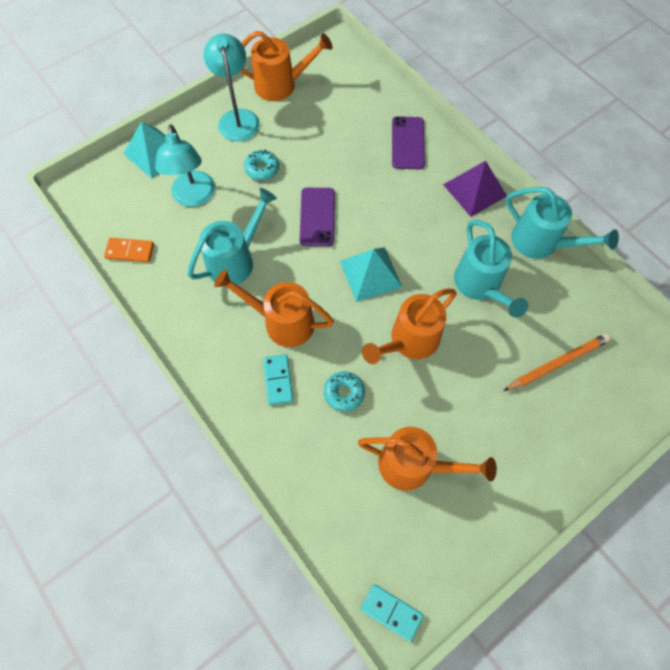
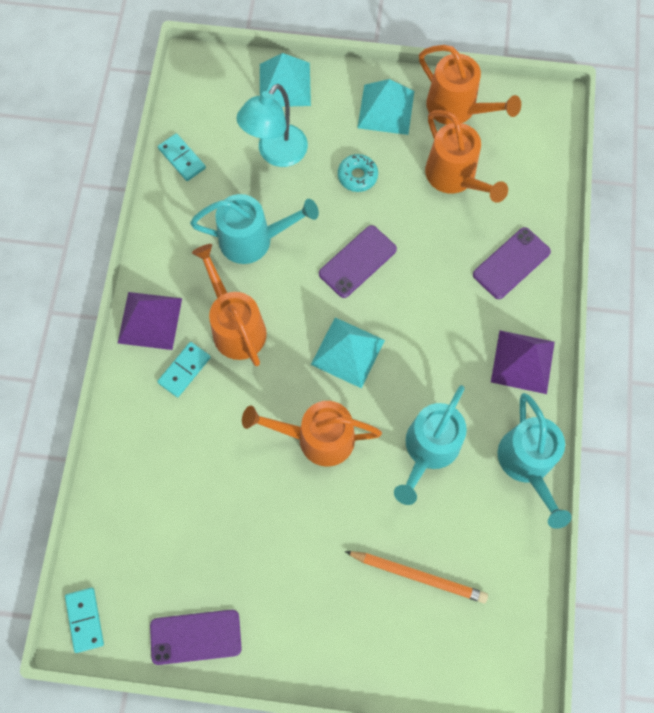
camera: 45 degrees right, 5 degrees up
orange domino [104,238,154,262] -> turquoise domino [158,133,206,181]
turquoise lamp [203,33,260,141] -> turquoise pyramid [358,79,414,135]
turquoise donut [324,371,365,412] -> none
orange watering can [358,427,497,491] -> orange watering can moved to [425,110,508,203]
none -> purple pyramid [118,292,182,350]
none -> purple phone [150,609,242,665]

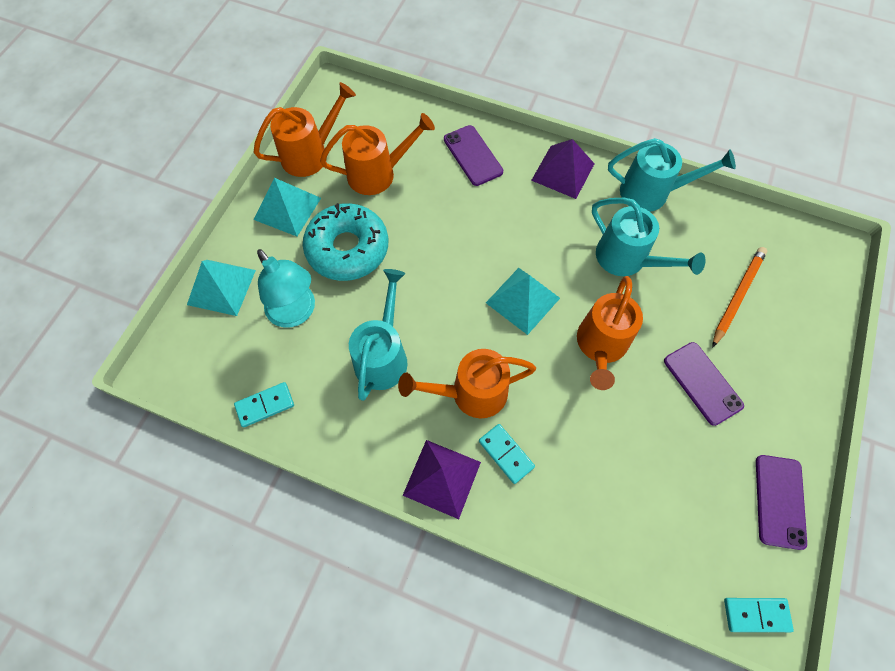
camera: 75 degrees left, 5 degrees down
purple phone [319,225,397,298] -> purple phone moved to [664,342,744,426]
turquoise donut [338,154,378,192] -> turquoise donut [303,203,388,281], size x2.11

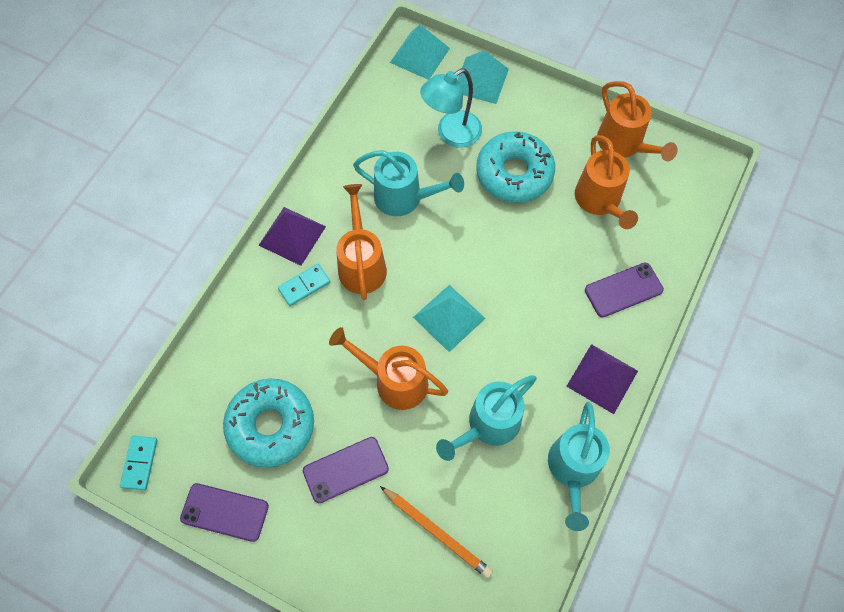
camera: 95 degrees right, 0 degrees up
turquoise domino [234,382,294,427] -> none
turquoise pyramid [253,178,321,236] -> turquoise pyramid moved to [390,25,450,80]
none -> turquoise donut [223,379,314,468]

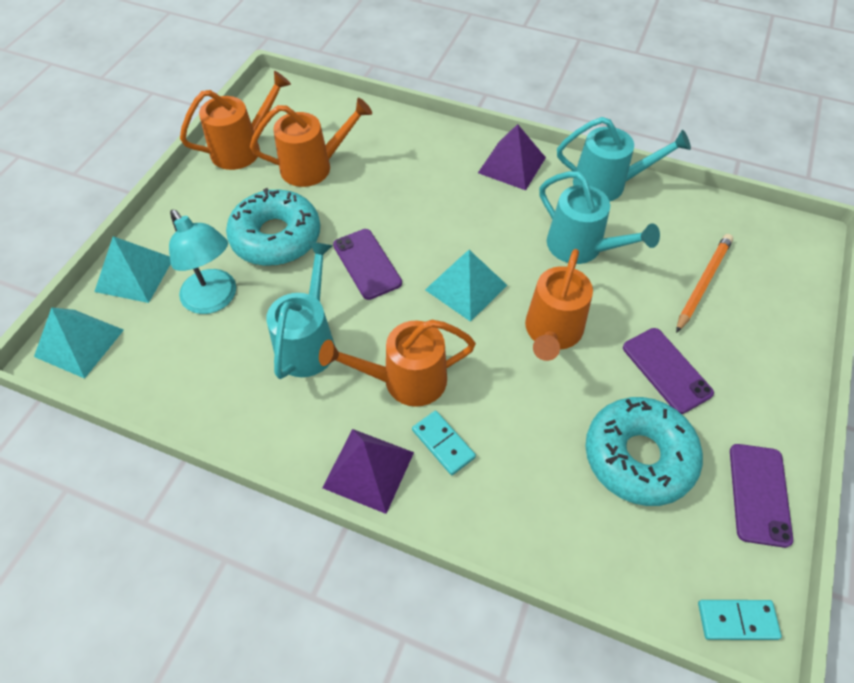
camera: 95 degrees left, 10 degrees down
purple phone [585,263,664,318] -> purple phone moved to [333,229,402,300]

